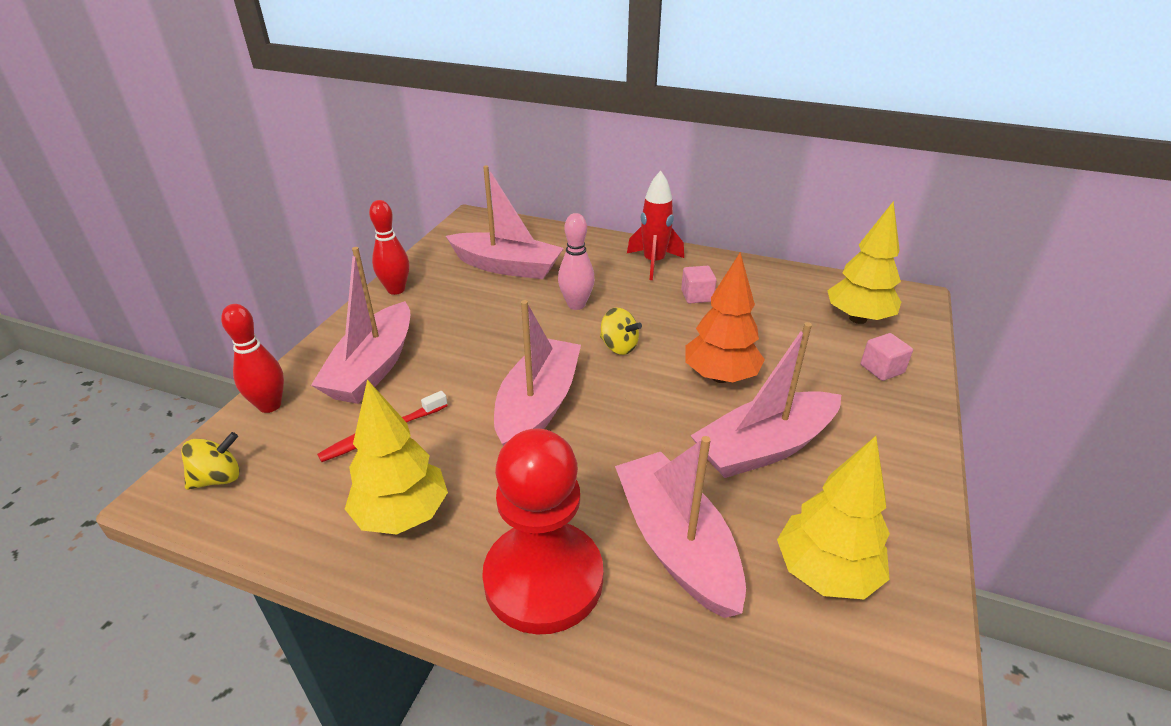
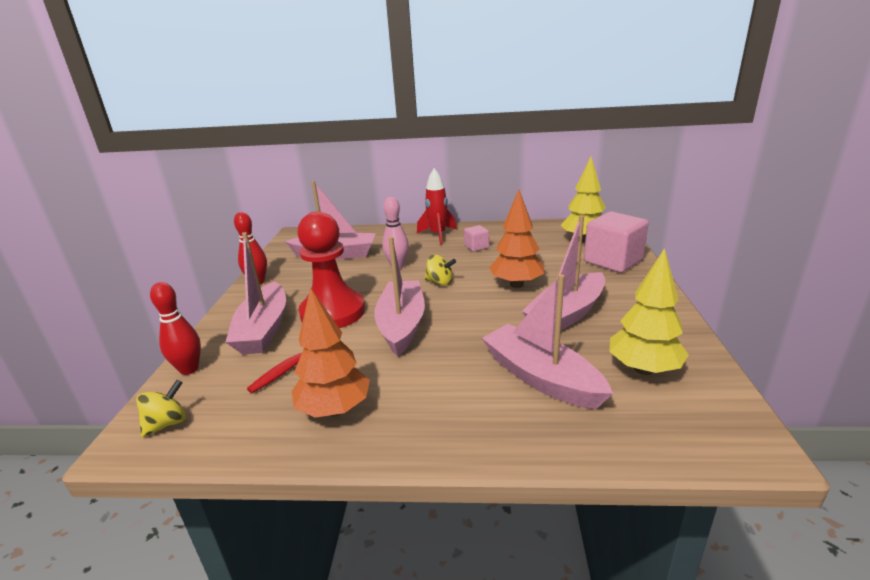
camera: 15 degrees left, 10 degrees down
yellow tree [345,379,448,534] -> orange tree [292,287,370,418]
red pawn [482,428,603,635] -> red pawn moved to [297,211,365,328]
pink cube [861,333,913,381] -> pink cube [584,211,649,273], size x2.07

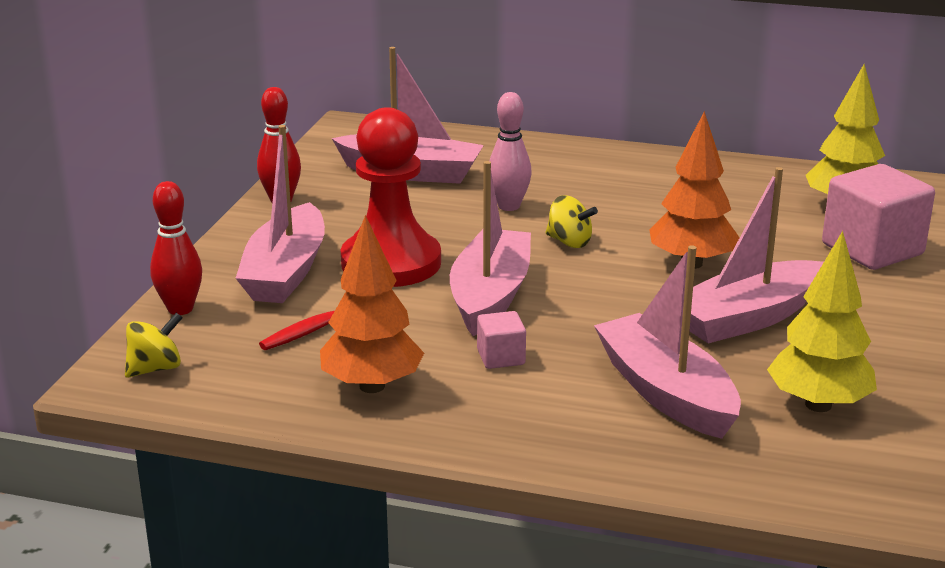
camera: 10 degrees right, 0 degrees up
red rocket [417,168,457,245] -> none
pink cube [464,225,489,252] -> pink cube moved to [477,311,526,369]

